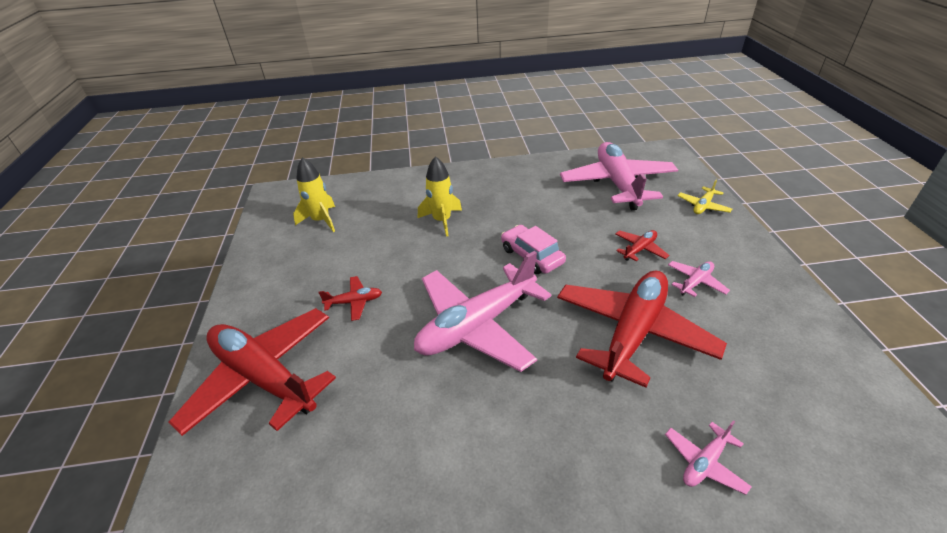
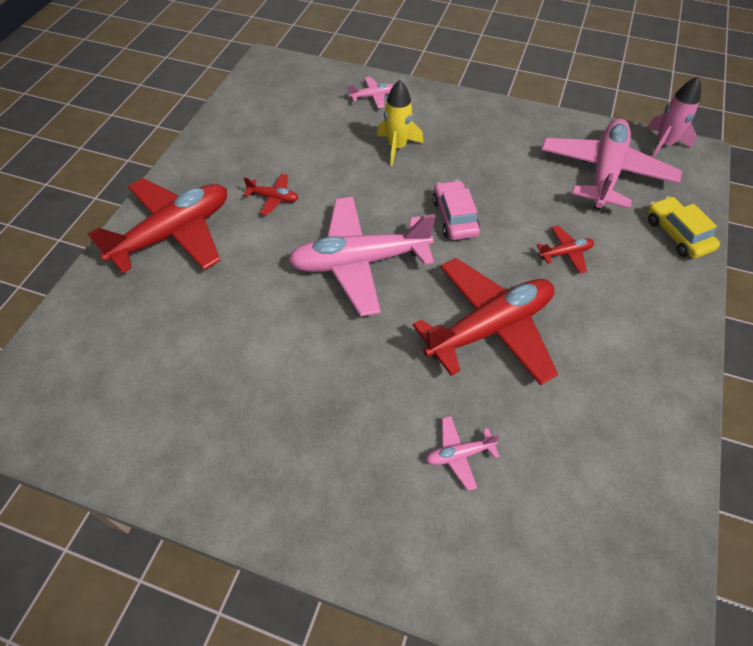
camera: 25 degrees right, 15 degrees up
red plane [169,308,336,436] -> red plane turned 75 degrees clockwise [87,178,227,273]
yellow rocket [293,157,335,232] -> none
pink plane [668,261,730,297] -> pink plane moved to [348,77,394,108]
yellow plane [677,179,732,214] -> yellow car [648,196,720,259]
none -> pink rocket [647,77,701,158]

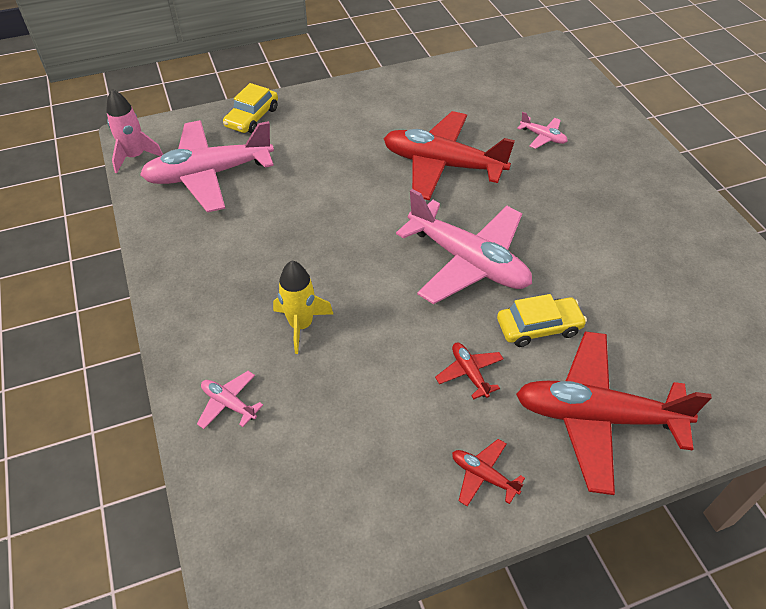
camera: 130 degrees left, 5 degrees down
pink car [433,180,480,240] -> none
red plane [537,225,594,274] -> red plane moved to [452,439,525,507]
none -> yellow car [497,294,587,347]

